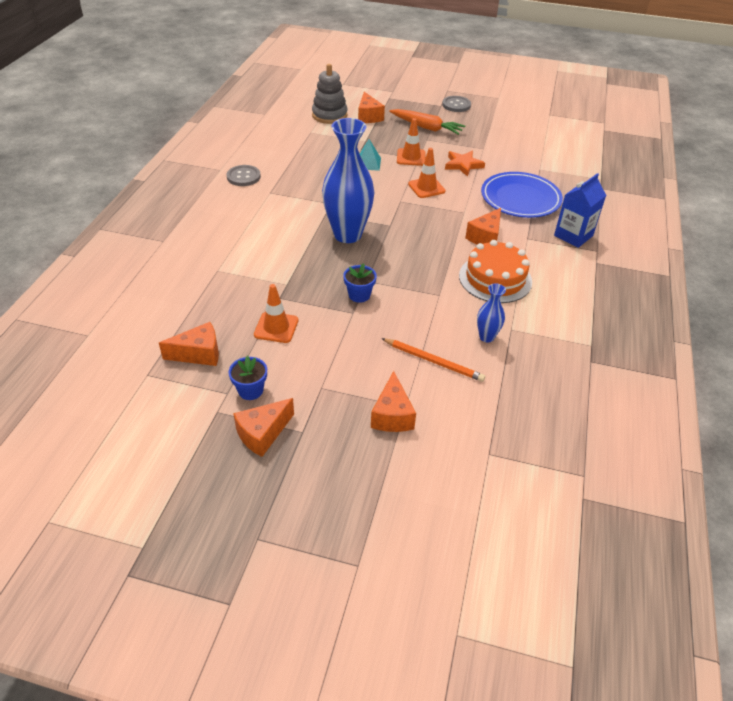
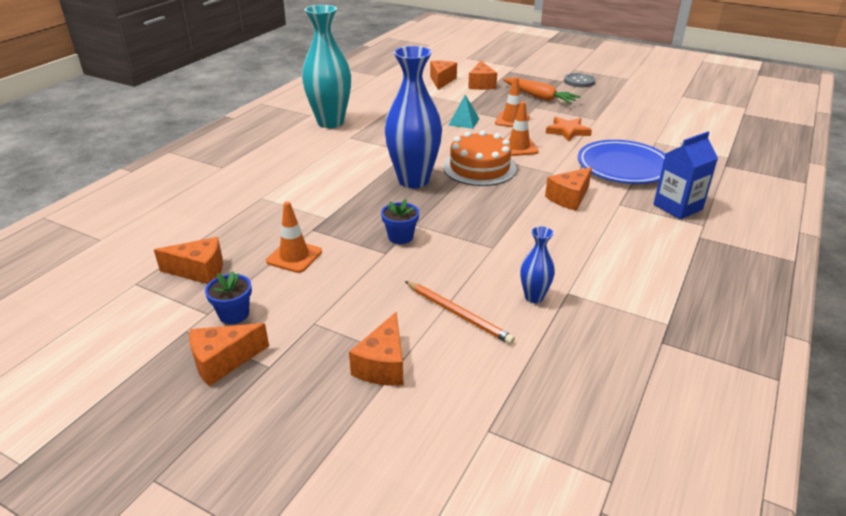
camera: 15 degrees right, 10 degrees down
grey button [227,165,261,186] -> turquoise vase [302,5,351,128]
grey stacking toy [312,64,348,124] -> orange cheese [430,61,457,90]
orange cake [459,240,532,303] -> orange cake moved to [443,130,517,186]

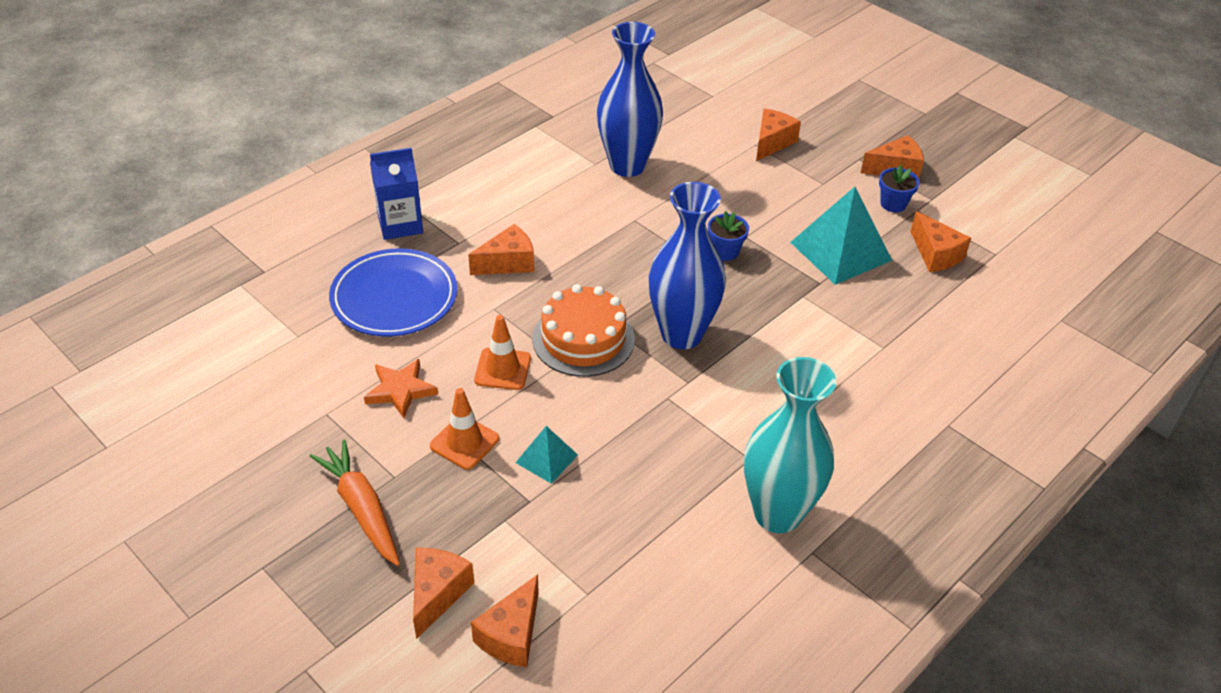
camera: 165 degrees left, 10 degrees up
orange cheese [154,237,223,284] -> orange cheese turned 135 degrees counterclockwise [910,211,971,272]
orange traffic cone [266,201,322,273] -> turquoise pyramid [790,187,892,285]
orange pencil [405,281,515,345] -> none
blue vase [520,226,555,303] -> blue vase [597,22,663,177], size x2.16
grey button [564,73,595,87] -> none

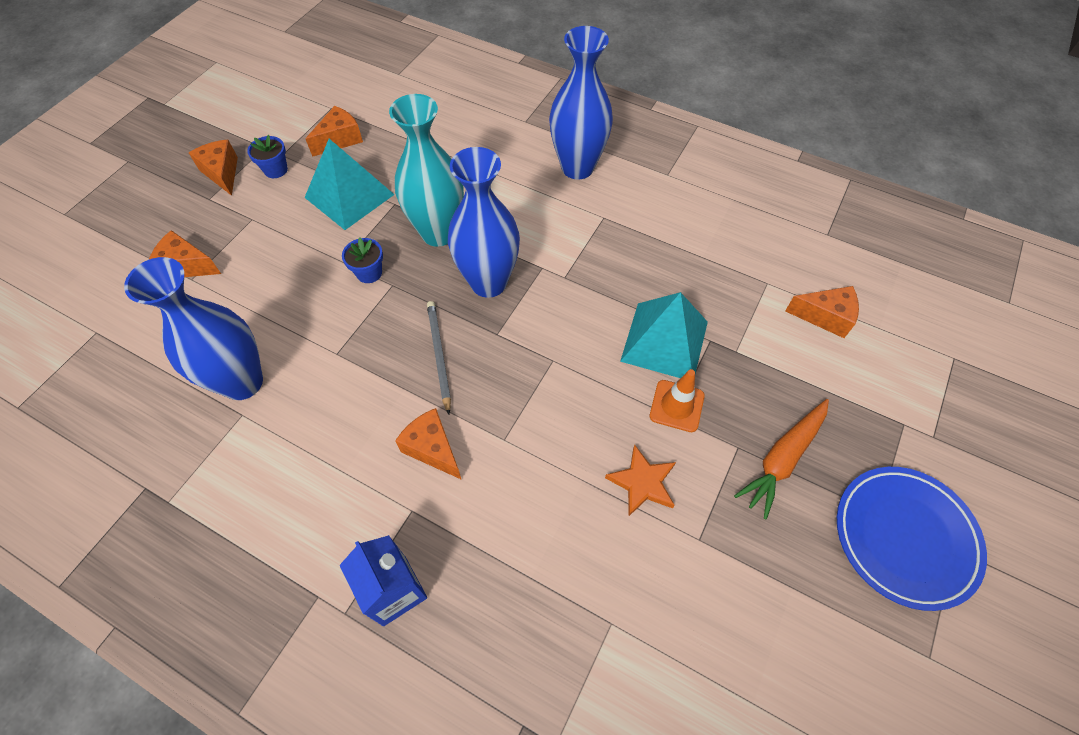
camera: 105 degrees left, 15 degrees up
blue plate [329,248,457,337] -> blue plate moved to [837,467,987,611]
orange cheese [413,548,474,639] -> none
orange traffic cone [474,315,531,390] -> none
turquoise pyramid [515,426,578,484] -> turquoise pyramid [620,292,708,378], size x1.92
orange cake [532,284,635,377] -> none
turquoise vase [744,357,836,533] -> turquoise vase moved to [389,94,464,247]
none -> grey pencil [427,301,451,415]
none -> blue vase [549,26,613,180]

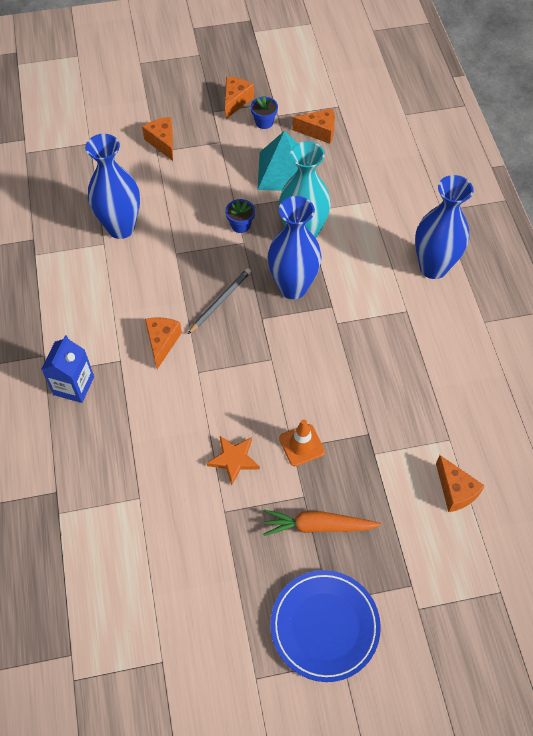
camera: 50 degrees right, 0 degrees up
turquoise pyramid [620,292,708,378] -> none

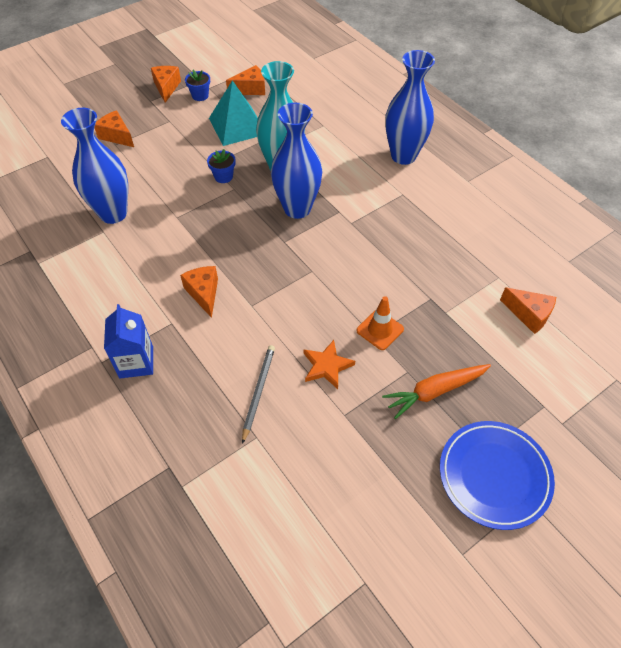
camera: 25 degrees left, 5 degrees down
grey pencil [188,268,251,334] -> grey pencil moved to [242,345,275,444]

